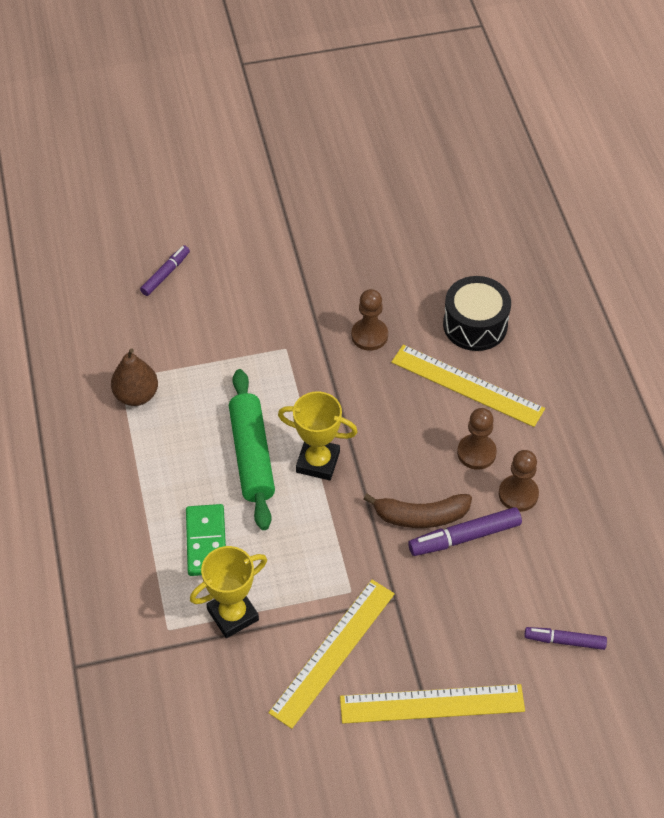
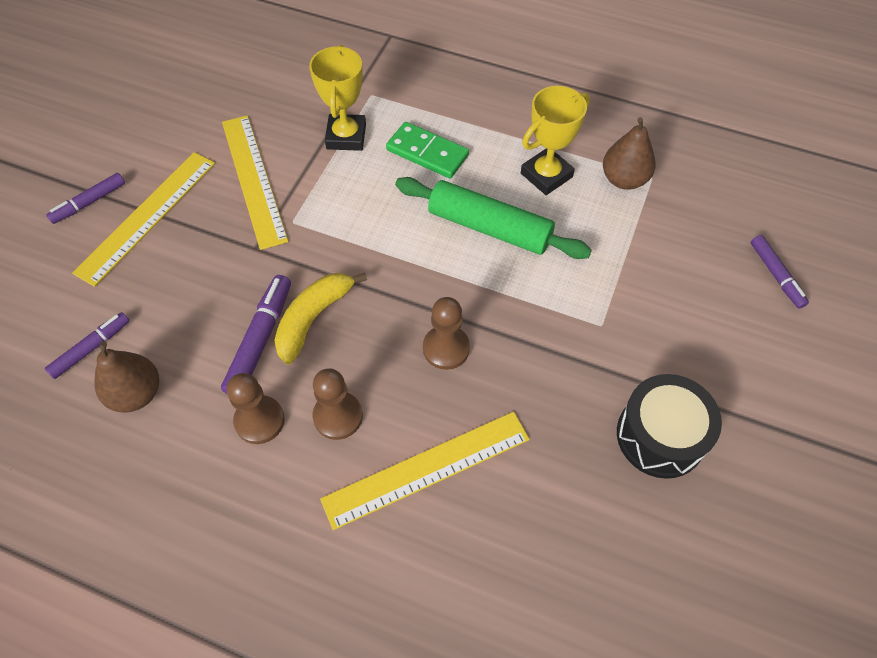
camera: 125 degrees right, 5 degrees up
yellow trophy [278,391,358,480] -> yellow trophy moved to [521,86,590,195]
brown pawn [351,289,388,351] -> brown pawn moved to [423,297,470,370]
brown banana [363,493,472,528] -> yellow banana [274,273,367,364]
black drum [443,276,511,351] -> black drum moved to [617,374,722,479]
none -> purple marker [46,173,125,224]
none -> brown pear [94,341,159,413]

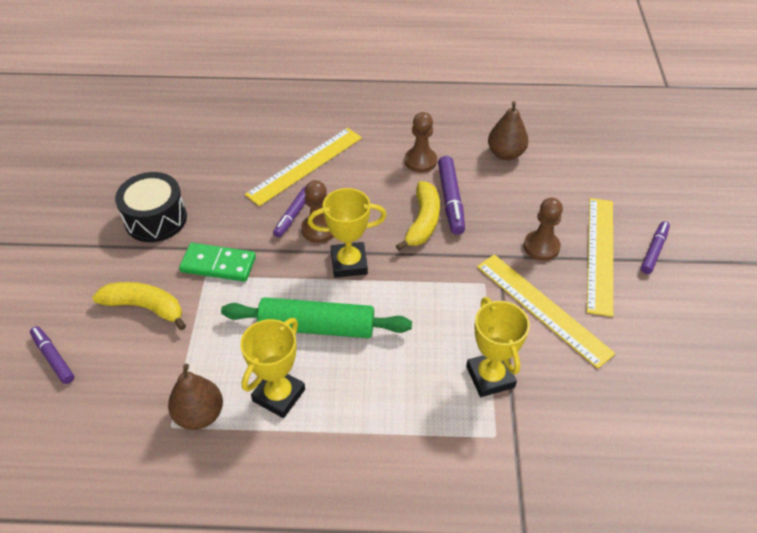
camera: 160 degrees right, 10 degrees down
purple marker [45,312,129,379] -> purple marker moved to [273,187,305,237]
brown pawn [313,368,363,440] -> brown pawn moved to [524,198,563,261]
green domino [386,122,469,178] -> green domino moved to [179,243,256,282]
none -> yellow banana [92,282,186,331]
none -> yellow trophy [308,188,387,278]

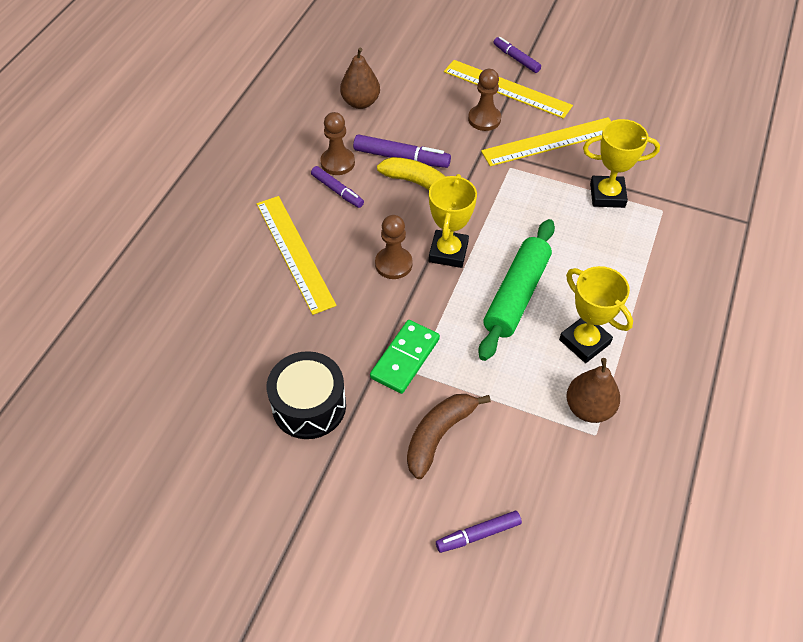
camera: 70 degrees left, 5 degrees up
yellow banana [92,282,186,331] -> brown banana [407,394,491,479]
purple marker [273,187,305,237] -> purple marker moved to [311,166,364,208]

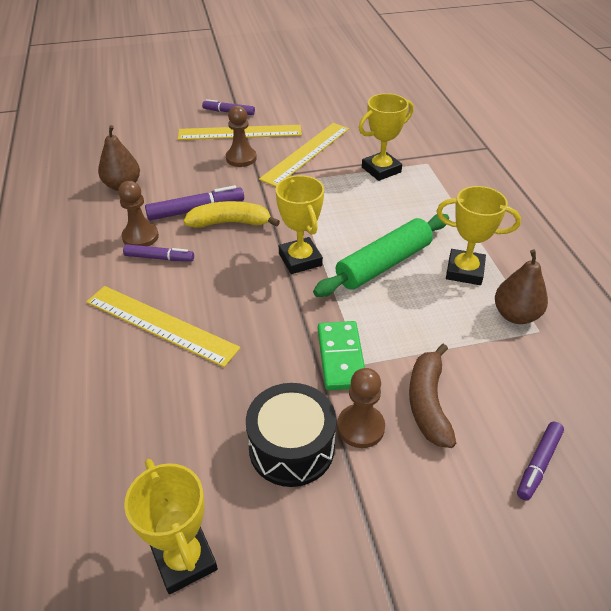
camera: 35 degrees left, 10 degrees down
brown pawn [375,215,413,279] -> brown pawn moved to [337,368,385,448]
green rolling pin [479,219,555,361] -> green rolling pin turned 60 degrees clockwise [313,214,449,297]
none -> yellow trophy [124,459,218,594]

